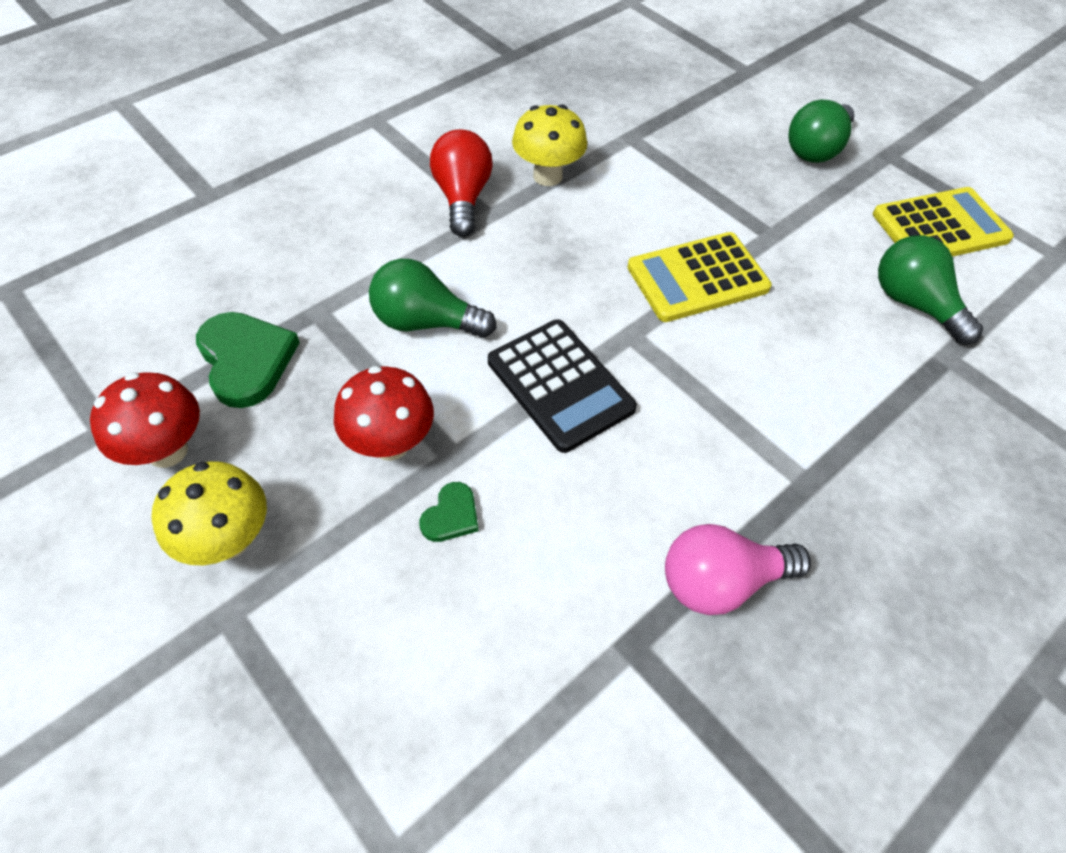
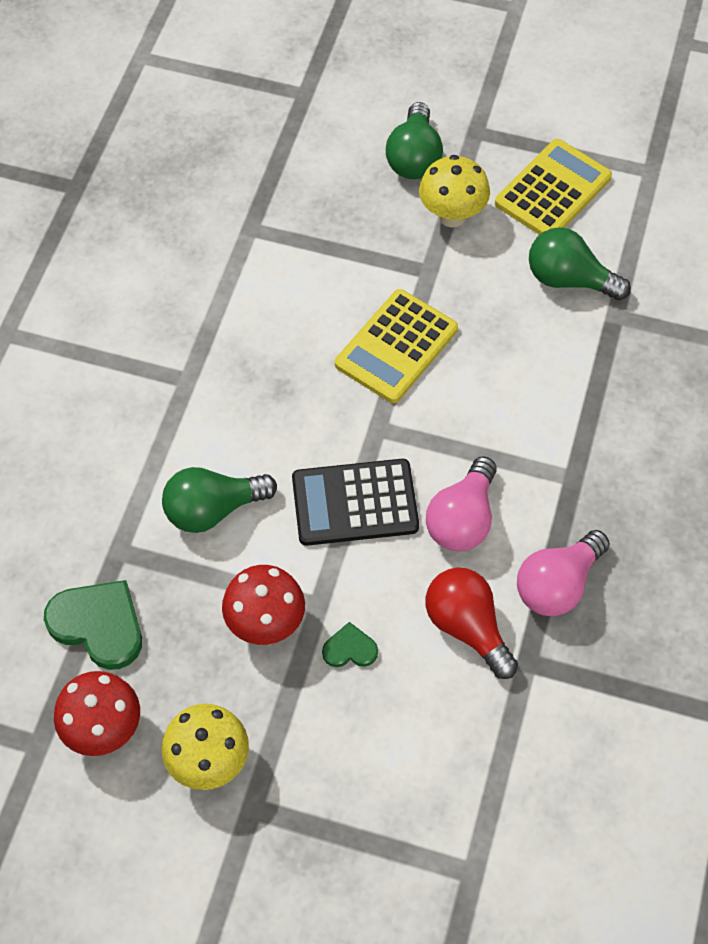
camera: 30 degrees left, 5 degrees up
green heart [419,482,478,542] -> green heart turned 90 degrees counterclockwise [322,622,378,667]
red light bulb [430,129,493,237] -> red light bulb moved to [426,567,518,679]
black calculator [488,319,637,453] -> black calculator turned 150 degrees clockwise [292,459,419,546]
yellow mushroom [512,104,587,186] -> yellow mushroom moved to [419,155,490,227]
none -> pink light bulb [426,456,497,552]

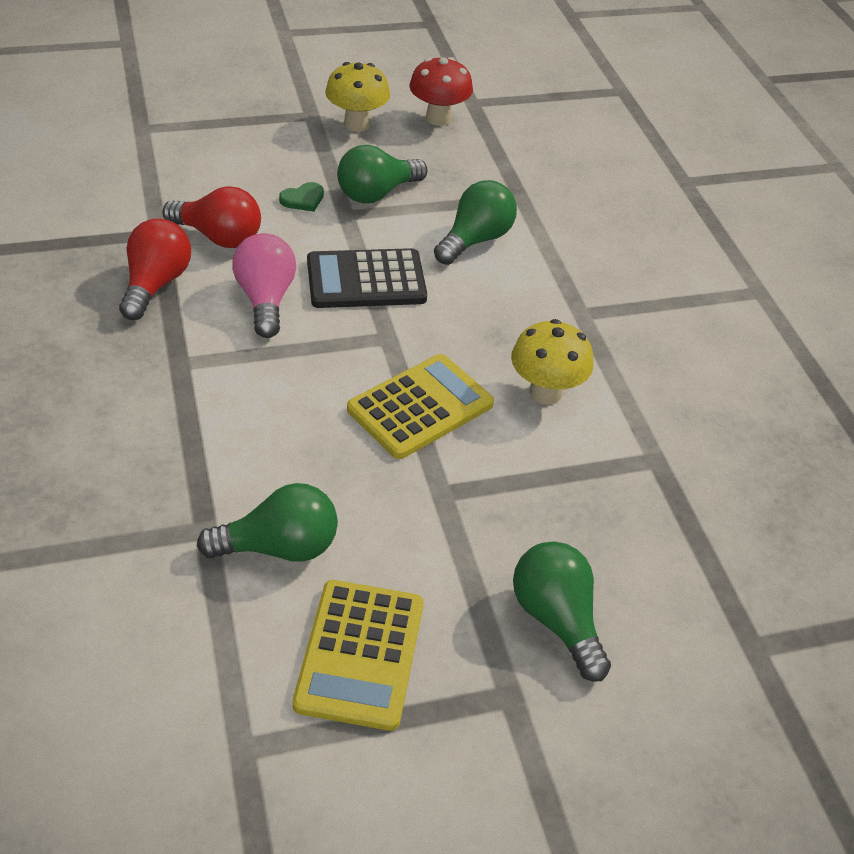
camera: 145 degrees right, 15 degrees down
green heart [44,580,142,670] -> none
red mushroom [222,565,305,645] -> green light bulb [337,145,427,203]
black calculator [292,459,419,546] -> black calculator turned 150 degrees counterclockwise [307,248,427,308]
yellow calculator [335,289,458,403] -> yellow calculator turned 45 degrees clockwise [347,354,494,459]
yellow mushroom [419,155,490,227] -> yellow mushroom moved to [511,319,594,405]
pink light bulb [517,530,610,616] -> red light bulb [119,219,191,320]

